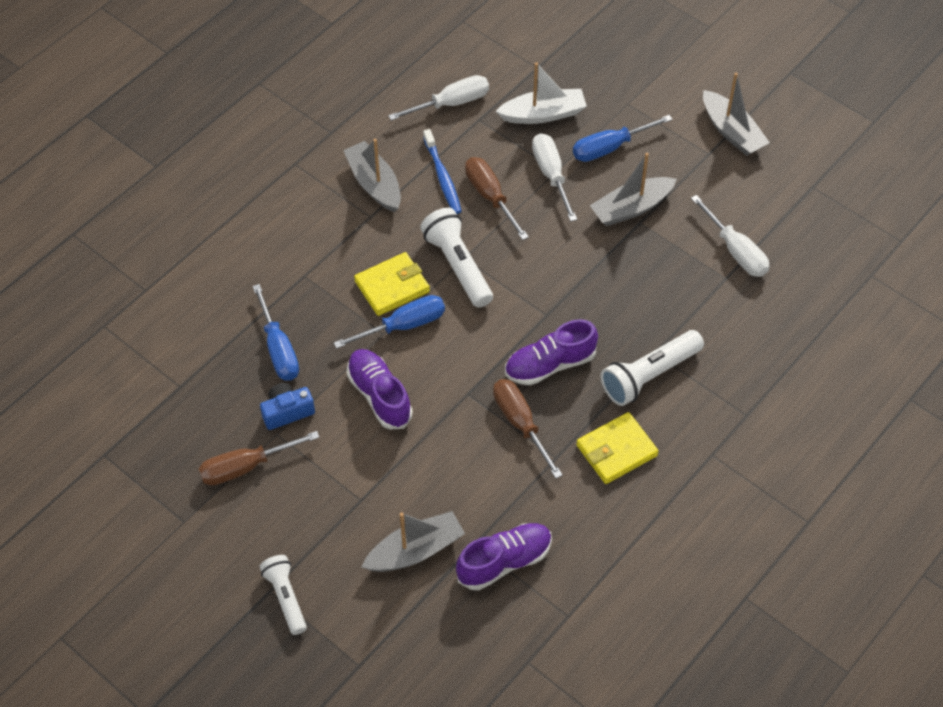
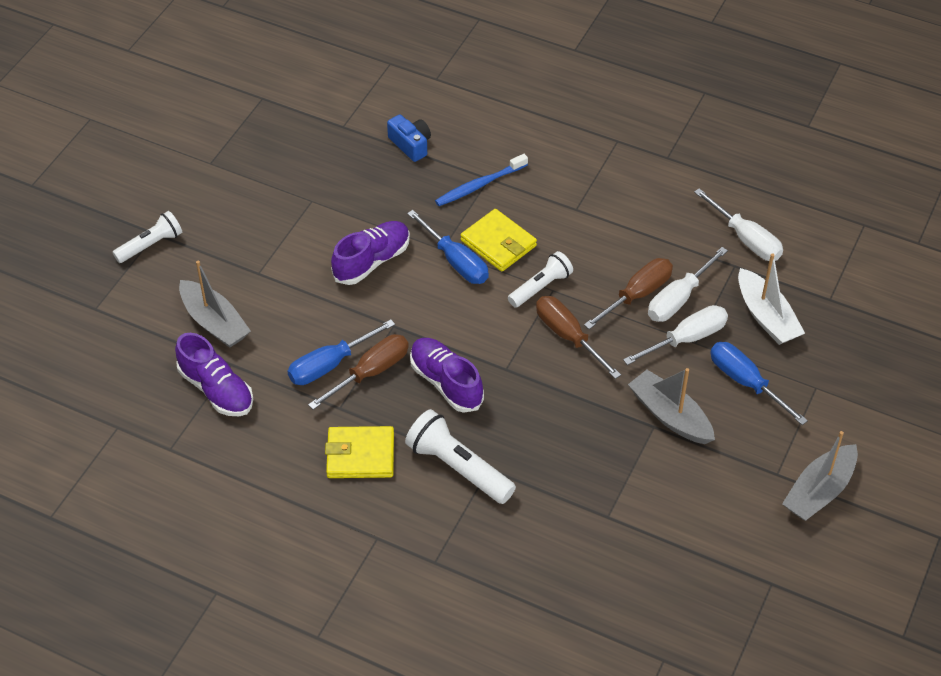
camera: 75 degrees right, 5 degrees down
brown screwdriver [199,431,320,485] -> brown screwdriver moved to [536,296,621,379]
blue screwdriver [252,284,299,381] -> blue screwdriver moved to [288,319,395,385]
blue camera [260,383,315,430] -> blue camera moved to [387,114,431,162]
grey boat [343,139,401,213] -> none
white flashlight [420,208,493,308] -> white flashlight [508,251,573,308], size x0.66
blue toothbrush [423,129,462,214] -> blue toothbrush moved to [435,154,528,206]
yellow wallet [576,412,659,484] -> yellow wallet turned 45 degrees counterclockwise [325,426,394,478]
white screwdriver [691,195,769,277] -> white screwdriver moved to [648,247,728,322]

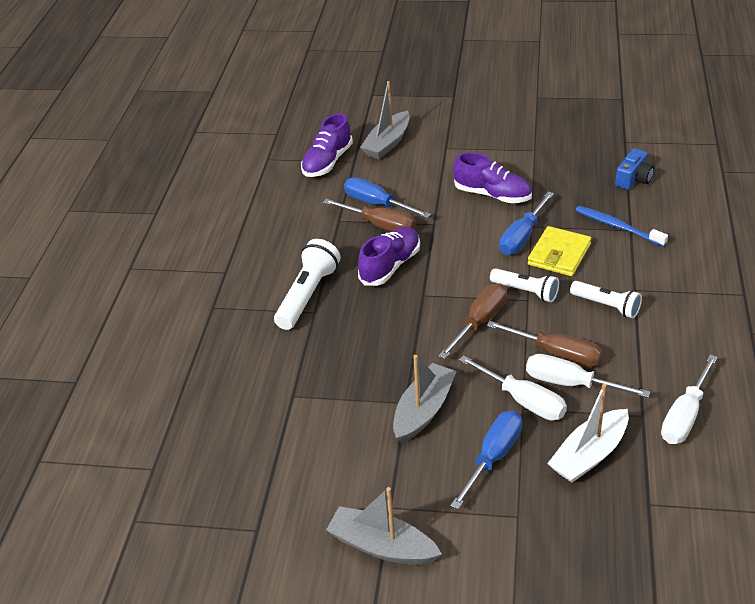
camera: 75 degrees right, 10 degrees down
white flashlight [112,211,182,263] -> white flashlight moved to [570,281,642,318]
yellow wallet [325,426,394,478] -> none

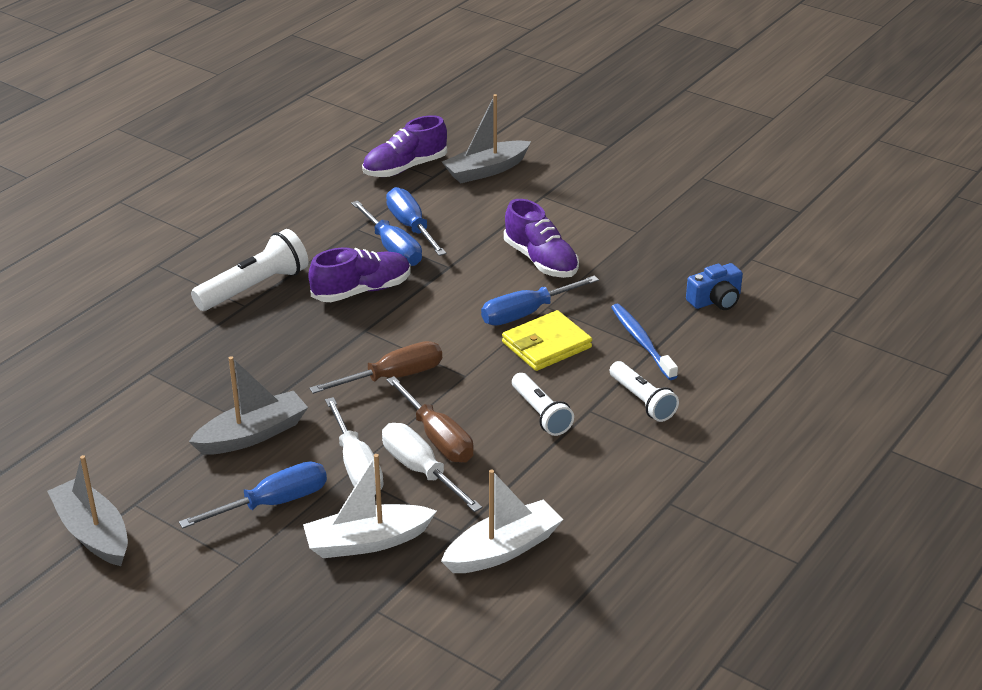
camera: 25 degrees right, 5 degrees down
brown screwdriver [323,199,416,232] -> blue screwdriver [351,201,422,266]
white flashlight [490,268,559,302] -> white flashlight moved to [610,361,679,422]
white screwdriver [661,355,718,444] -> white boat [441,469,564,573]

